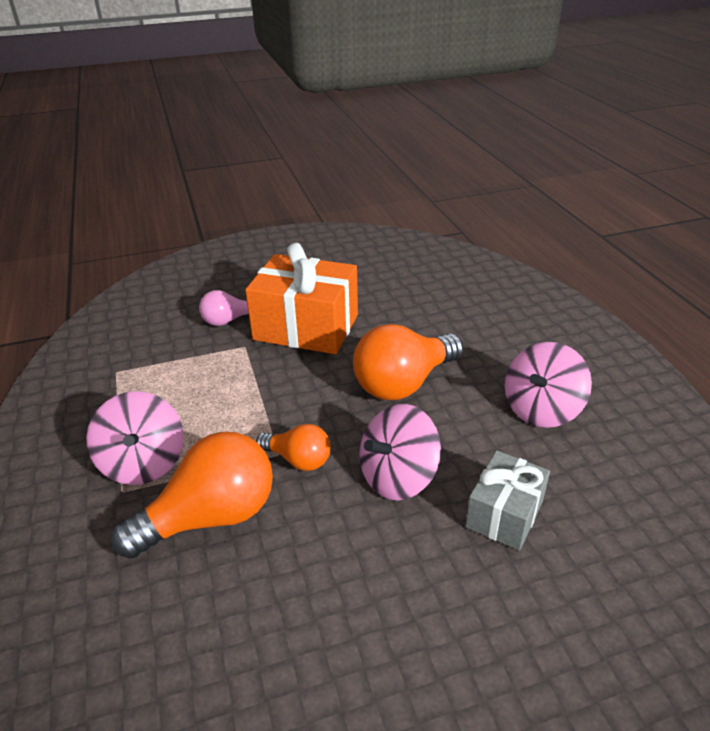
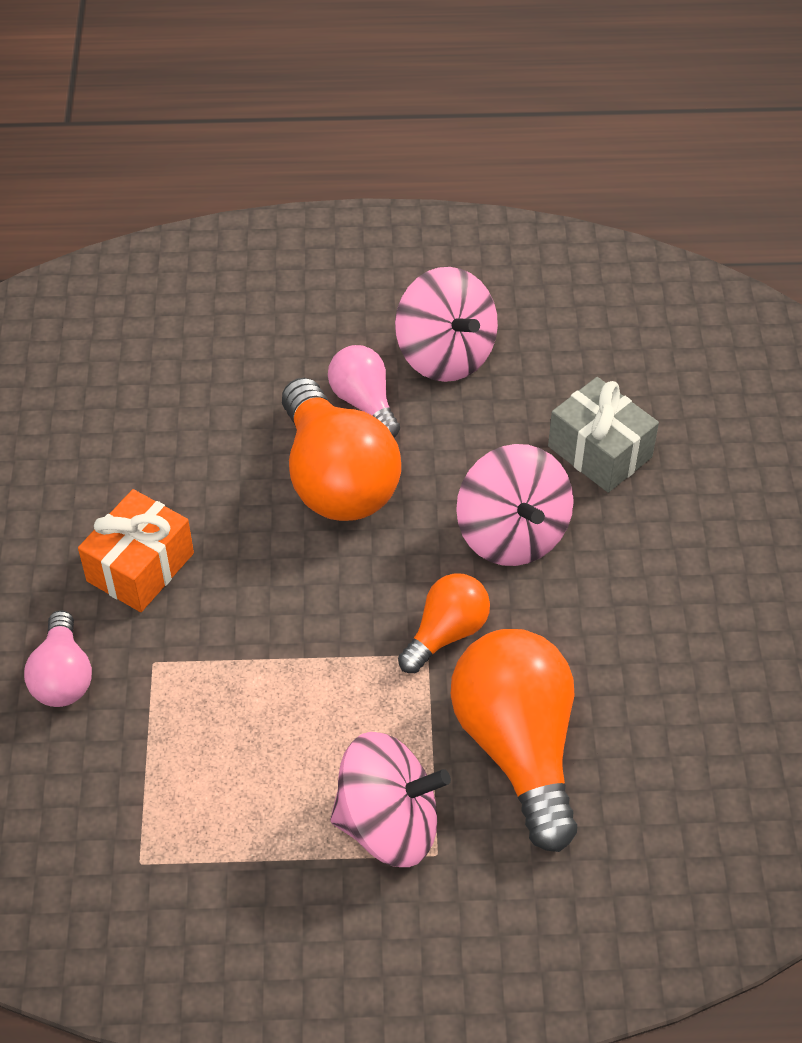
camera: 75 degrees left, 15 degrees up
orange gift [245,243,358,354] -> orange gift [78,489,194,612], size x0.57
none -> pink light bulb [328,345,400,438]

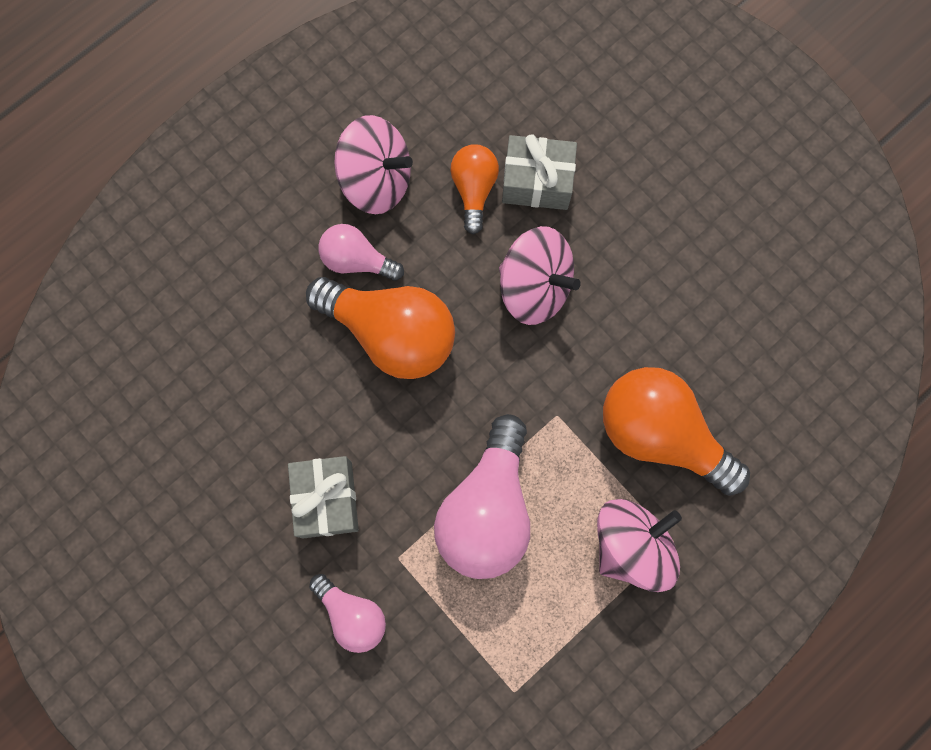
camera: 40 degrees left, 25 degrees up
orange gift [78,489,194,612] -> grey gift [288,456,359,538]
orange light bulb [398,573,490,673] -> orange light bulb moved to [450,144,499,235]
none -> pink light bulb [434,414,530,579]

